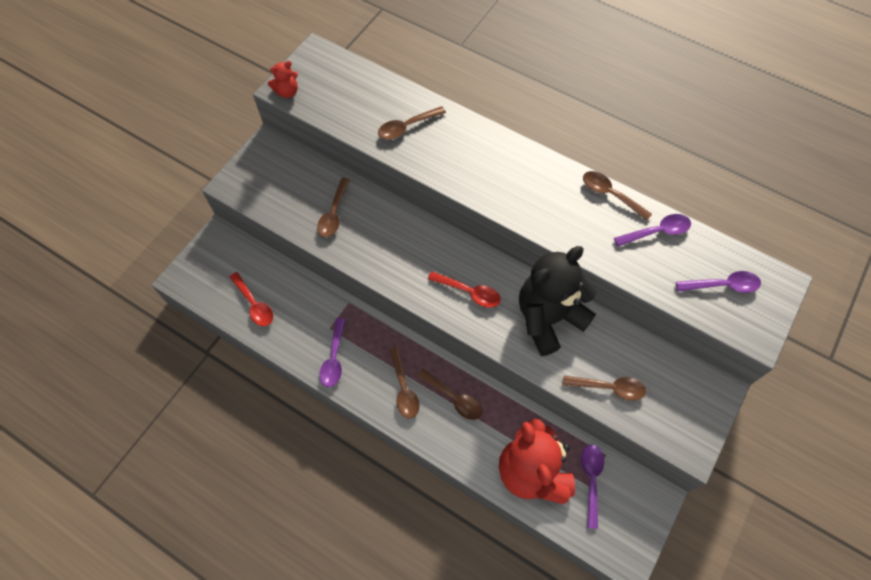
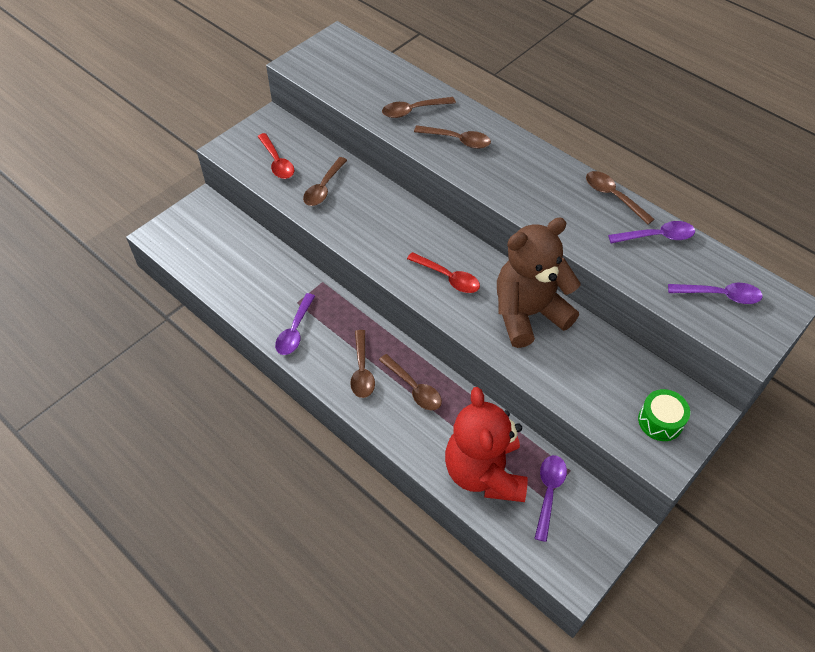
camera: 10 degrees right, 10 degrees down
red spoon [230,272,273,326] -> red spoon moved to [257,133,294,179]
red teddy bear [268,61,298,98] -> none
black teddy bear [519,246,597,356] -> brown teddy bear [497,217,581,348]
brown spoon [563,375,646,401] -> brown spoon moved to [414,125,491,149]
none -> green drum [638,389,690,441]

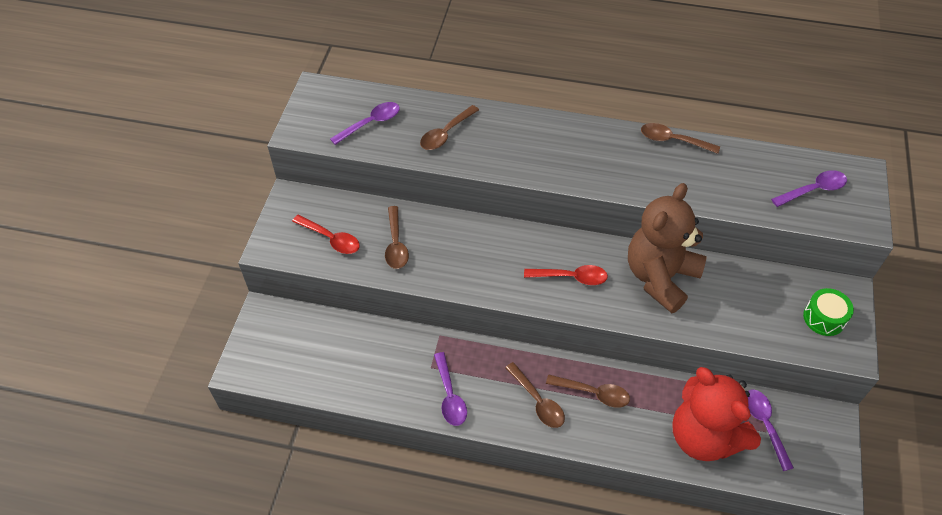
camera: 30 degrees left, 0 degrees up
brown spoon [414,125,491,149] -> none
purple spoon [608,221,695,243] -> purple spoon moved to [330,102,400,145]

